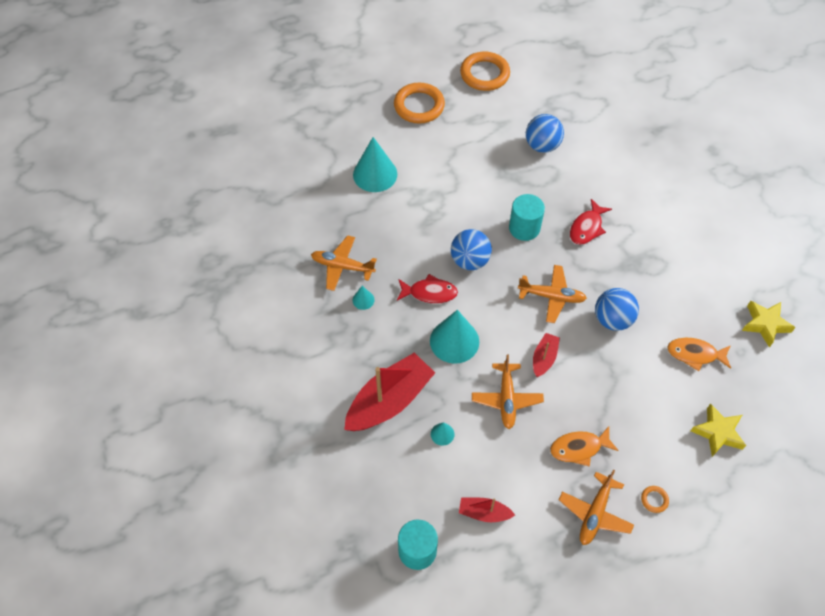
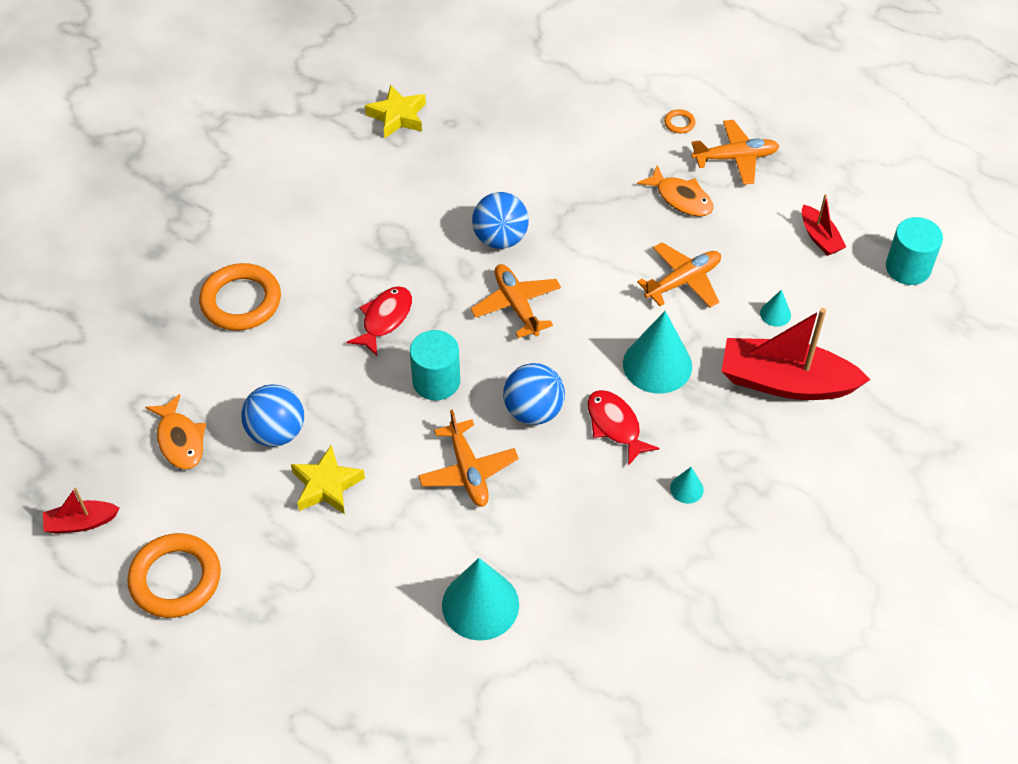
camera: 125 degrees left, 5 degrees down
orange plane [311,235,377,291] -> orange plane moved to [418,409,519,507]
orange ring [394,83,445,124] -> orange ring moved to [199,263,281,331]
red boat [533,333,560,377] -> red boat moved to [43,487,120,534]
red fish [570,199,612,245] -> red fish turned 60 degrees counterclockwise [347,286,412,356]
orange fish [667,338,731,371] -> orange fish moved to [145,394,206,469]
yellow star [691,404,746,457] -> yellow star moved to [291,445,365,514]

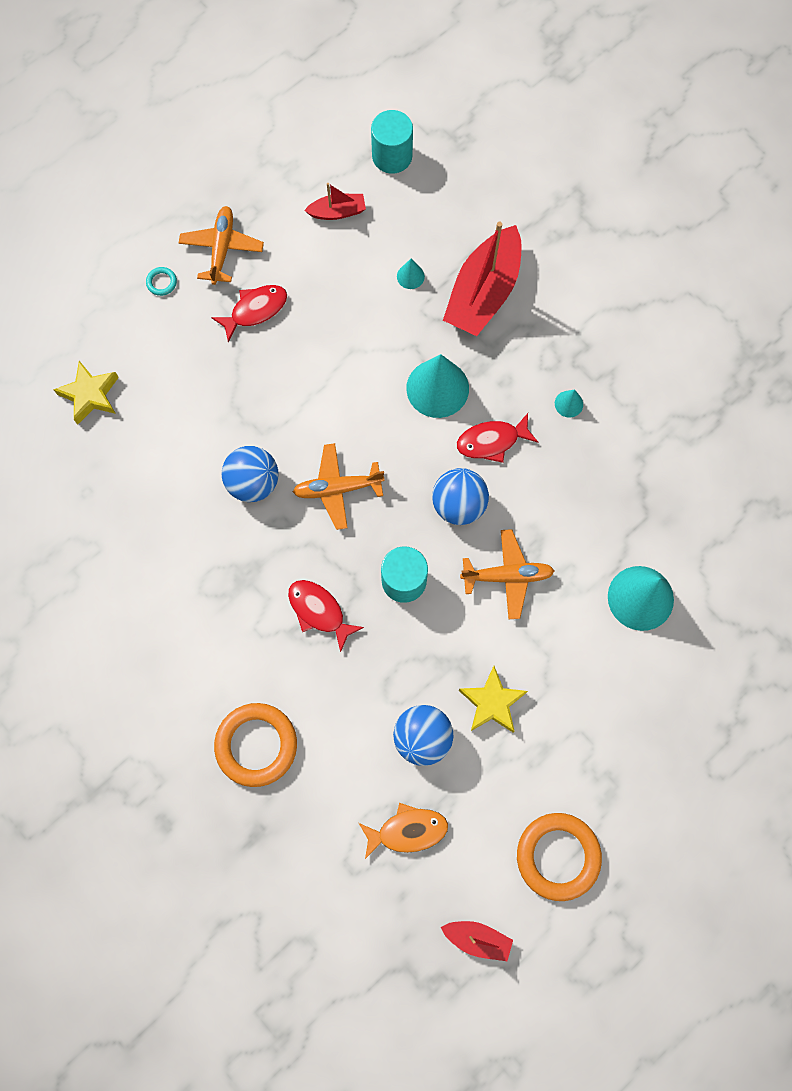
camera: 75 degrees left, 20 degrees up
red boat [43,487,120,534] -> red boat turned 75 degrees counterclockwise [441,921,513,961]
yellow star [365,85,426,138] -> yellow star moved to [53,361,119,425]
orange fish [637,165,713,217] -> red fish [211,285,287,342]
orange plane [637,242,721,308] -> none
orange ring [664,109,695,133] -> turquoise ring [146,267,177,296]

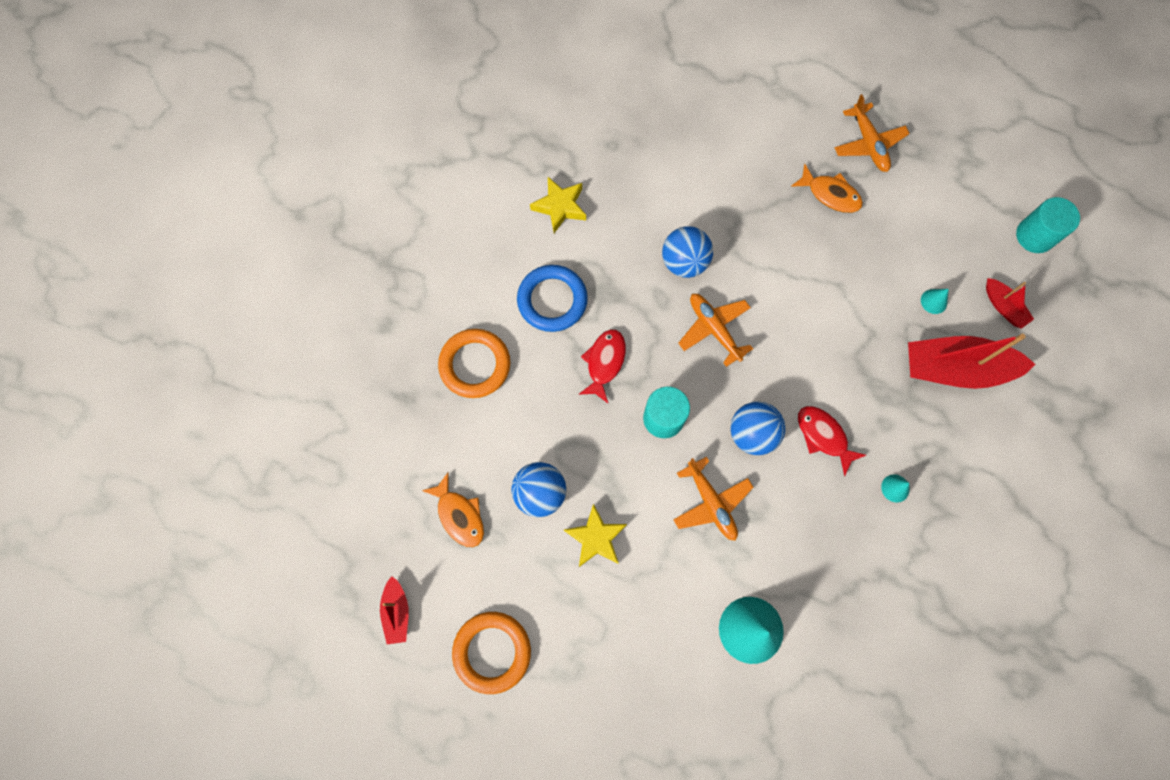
camera: 65 degrees right, 0 degrees up
yellow star [53,361,119,425] -> yellow star moved to [530,177,586,233]
turquoise ring [146,267,177,296] -> none
orange plane [179,206,264,285] -> orange plane turned 90 degrees clockwise [835,94,910,172]
red fish [211,285,287,342] -> orange fish [791,164,863,213]
red boat [304,183,366,220] -> red boat moved to [986,278,1034,329]
turquoise cone [406,354,469,418] -> none
none -> blue ring [517,265,588,332]

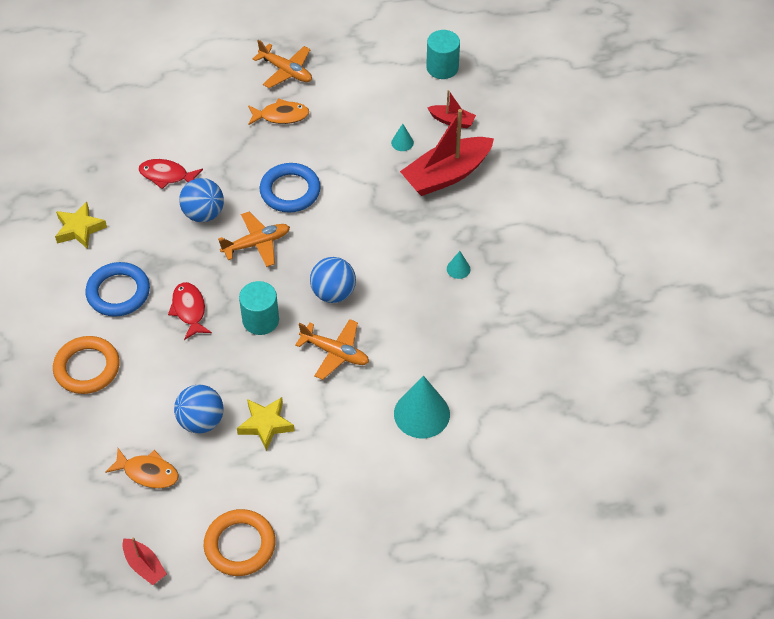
camera: 35 degrees left, 20 degrees down
orange plane [678,294,753,367] -> orange plane turned 135 degrees clockwise [218,212,290,267]
red fish [798,406,866,476] -> red fish moved to [139,159,203,189]
none -> blue ring [260,163,321,213]

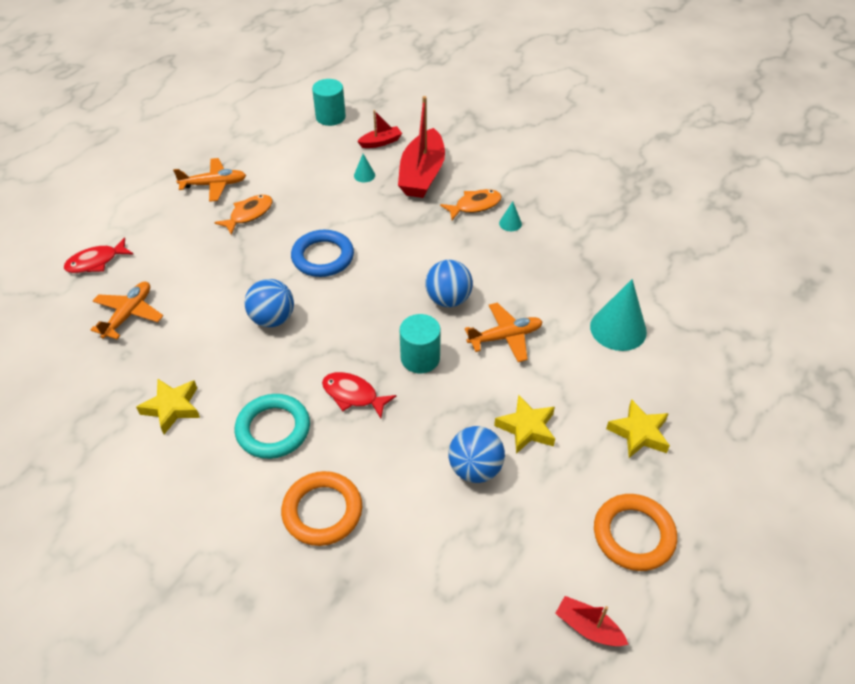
camera: 45 degrees left, 5 degrees down
blue ring [85,262,150,317] -> turquoise ring [235,394,310,459]
orange fish [105,448,179,488] -> orange fish moved to [440,189,502,220]
red boat [122,538,167,585] -> red boat turned 150 degrees counterclockwise [555,596,629,646]
red fish [139,159,203,189] -> red fish moved to [64,238,133,273]
orange plane [218,212,290,267] -> orange plane moved to [90,282,163,339]
none -> yellow star [606,399,670,458]

